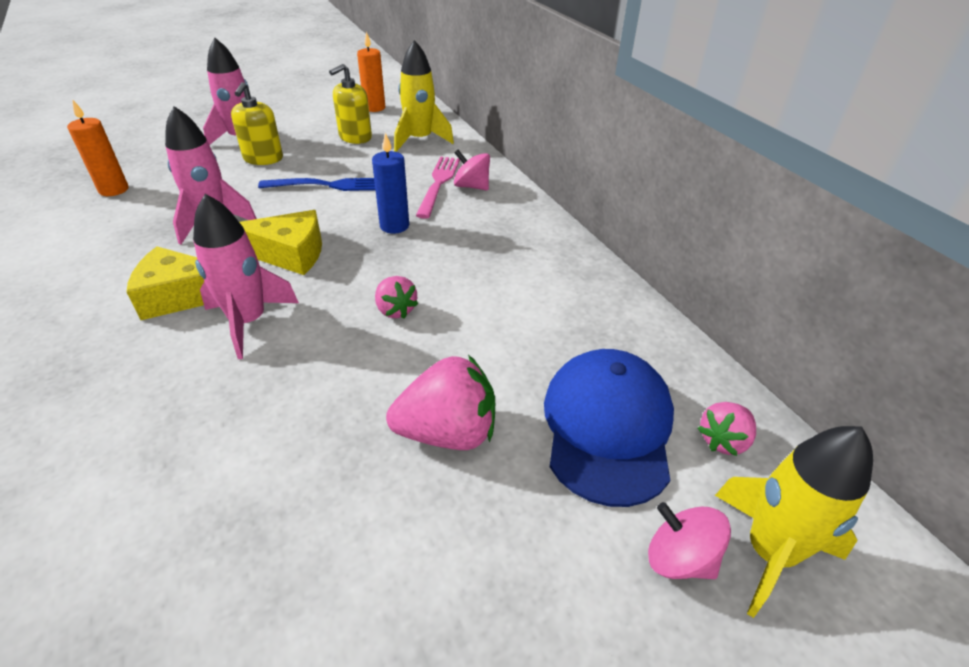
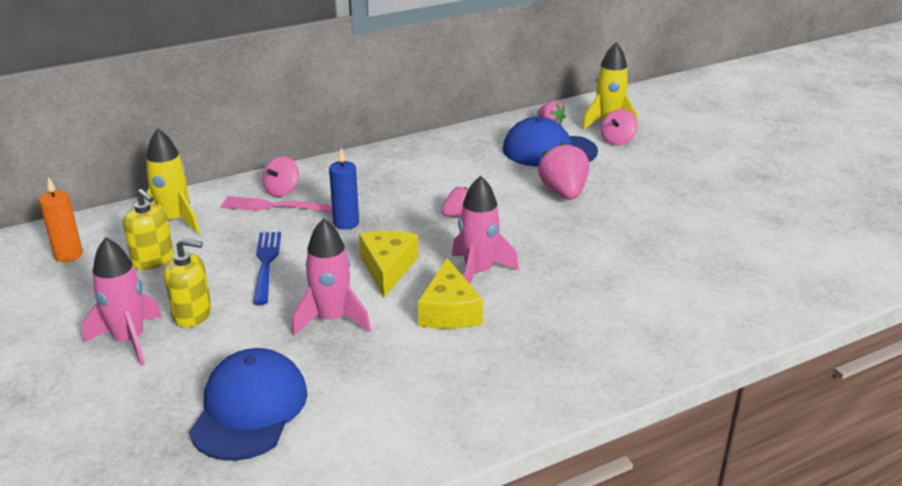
camera: 90 degrees left, 10 degrees down
orange candle [67,99,129,196] -> blue cap [189,348,307,461]

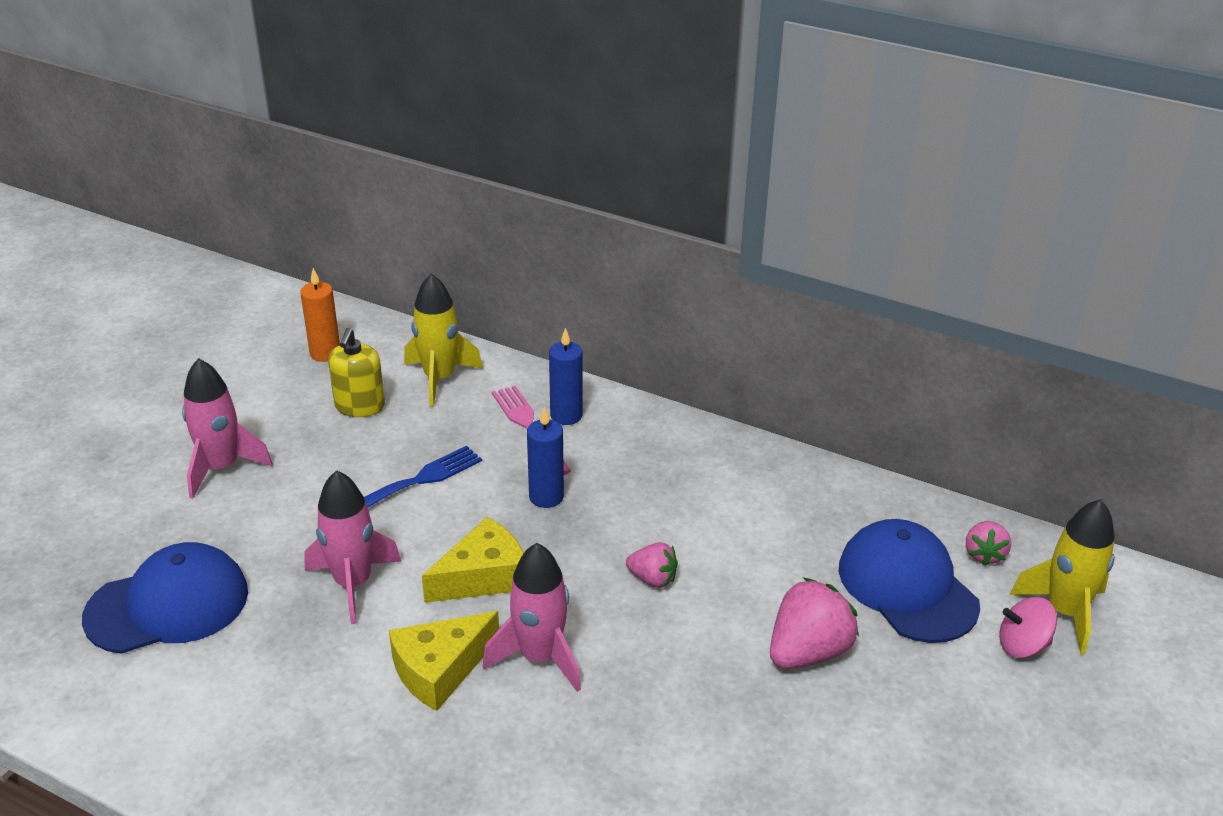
camera: 55 degrees right, 5 degrees up
yellow soap dispenser [164,238,211,327] -> none
pink spinning top [262,156,299,197] -> blue candle [549,328,582,425]

